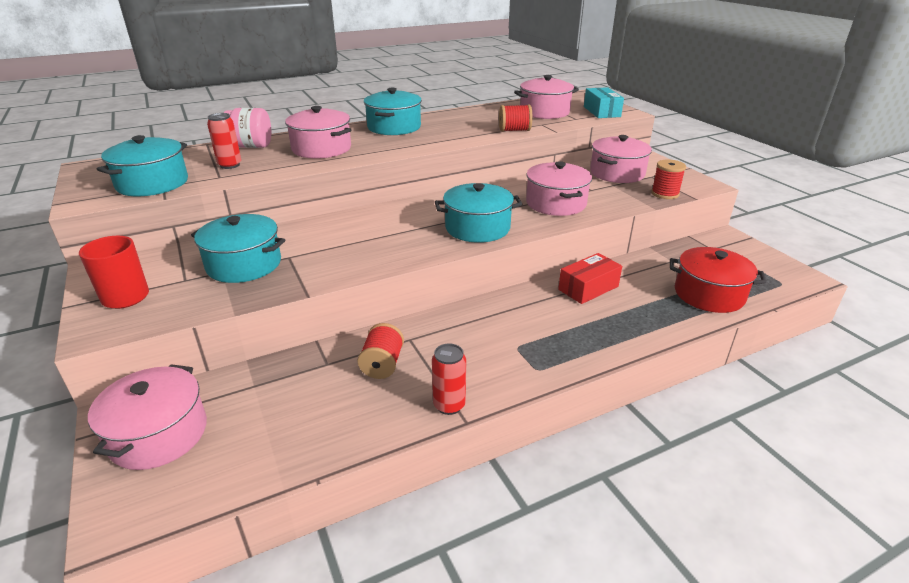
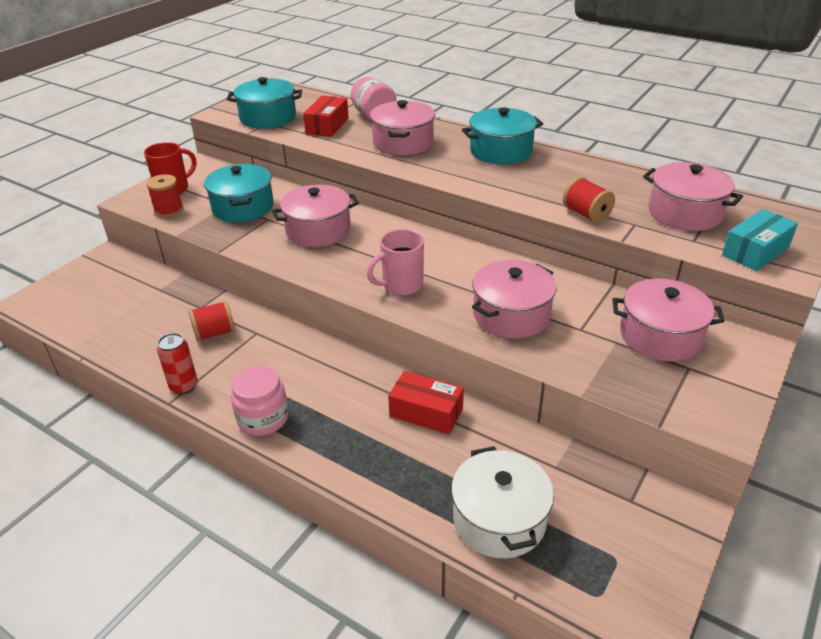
camera: 60 degrees right, 5 degrees up
pink pot [88,364,207,470] -> pink pot moved to [272,185,359,247]
red can [207,113,241,169] -> red box [303,95,349,137]
turquoise pot [435,183,522,243] -> pink mug [367,229,424,296]
red spool [651,159,686,199] -> red spool moved to [146,174,183,218]
red pot [670,247,766,313] -> white pot [451,446,554,558]
none -> pink jar [231,366,288,436]

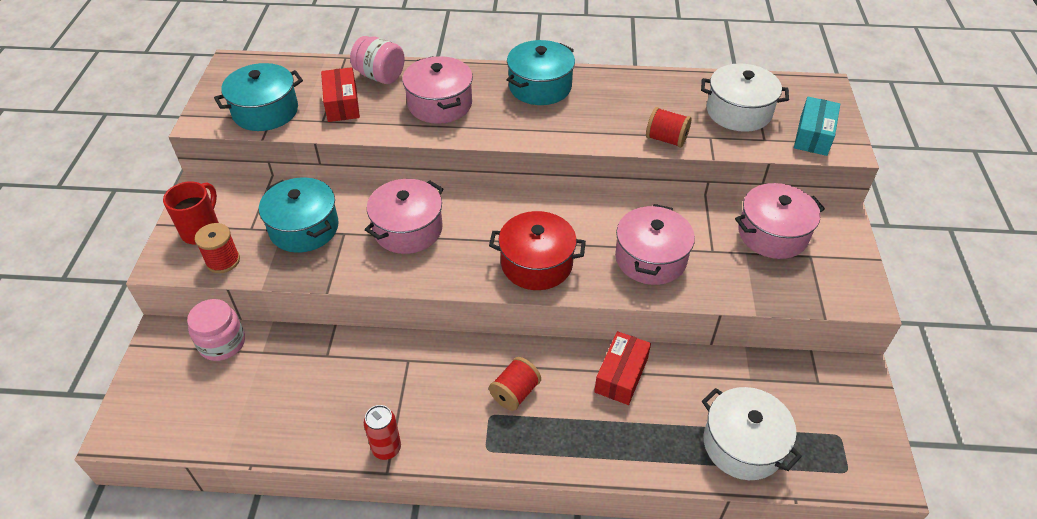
camera: 30 degrees left, 10 degrees up
red spool [188,301,235,342] -> red spool moved to [489,357,541,411]
pink jar [231,366,288,436] -> pink jar moved to [187,299,245,361]
pink mug [367,229,424,296] -> red pot [489,211,586,290]
red box [388,371,464,434] -> red box turned 60 degrees counterclockwise [594,331,651,405]
pink pot [643,162,743,231] -> white pot [701,63,789,132]

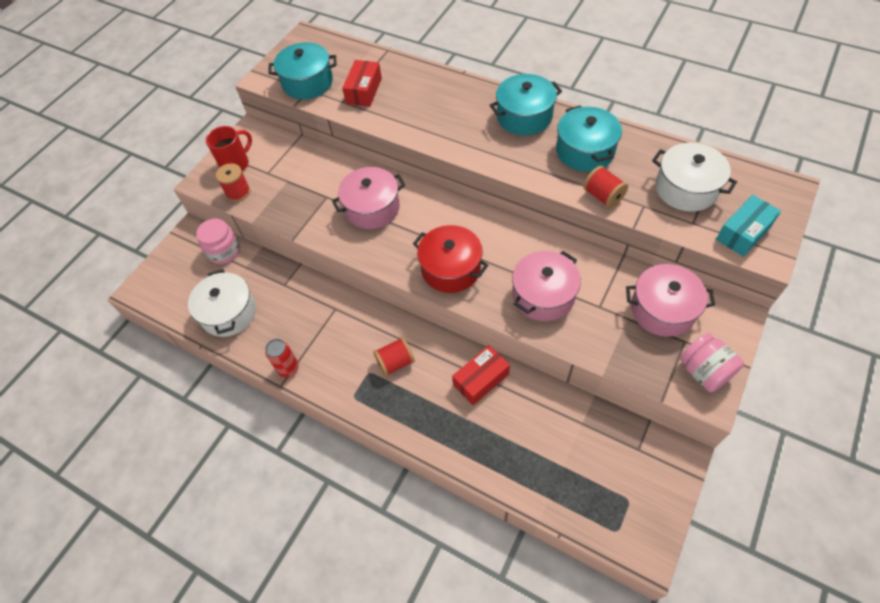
camera: 30 degrees right, 10 degrees up
turquoise pot [259,177,339,253] -> turquoise pot moved to [556,105,622,172]
pink jar [350,36,405,84] -> pink jar moved to [680,333,744,392]
pink pot [403,56,473,124] -> none
white pot [702,387,802,480] -> white pot moved to [188,269,256,337]

